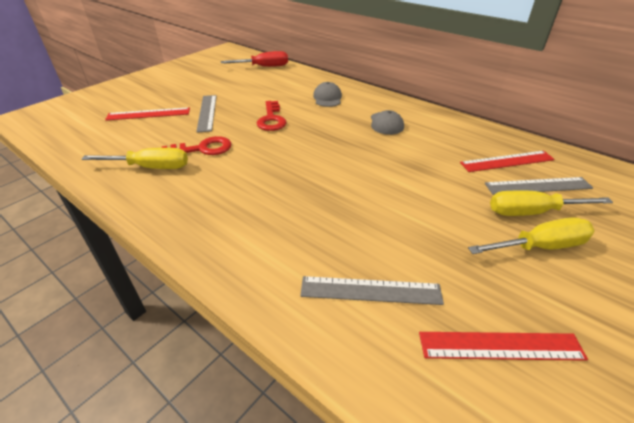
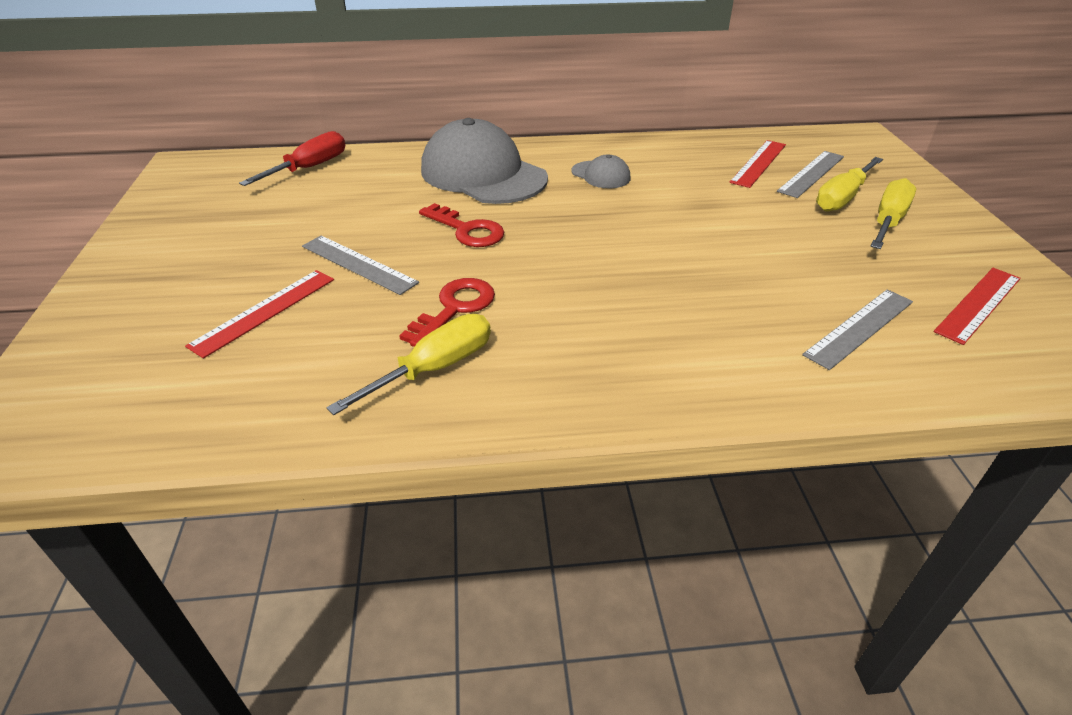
camera: 45 degrees left, 0 degrees up
grey cap [313,82,342,107] -> grey cap [421,118,548,204], size x2.22

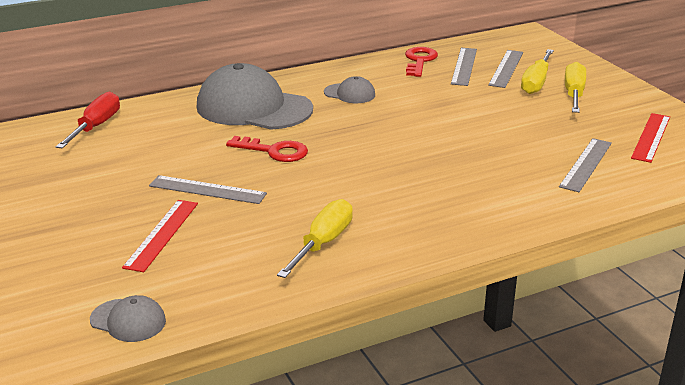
camera: 20 degrees left, 10 degrees down
red key [399,278,495,347] -> red key moved to [405,47,438,77]
red ruler [729,140,786,188] -> grey ruler [451,48,477,86]
none -> grey cap [90,295,166,342]

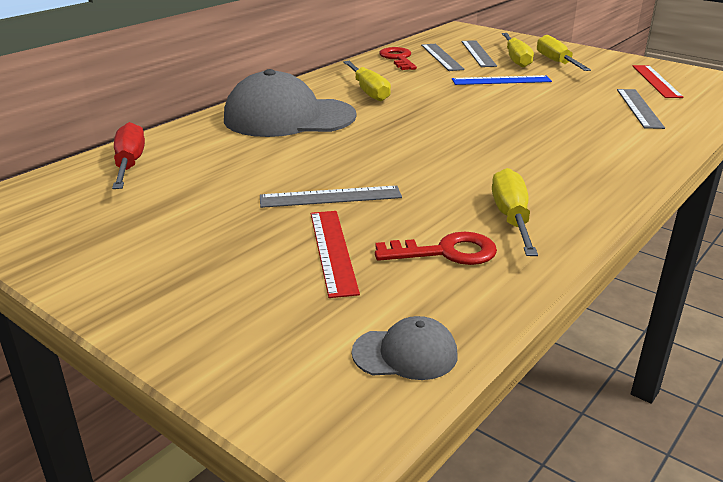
camera: 25 degrees left, 0 degrees up
red key [226,136,308,162] -> red key moved to [375,232,497,265]
grey cap [324,76,375,103] -> yellow screwdriver [343,61,391,101]
none -> blue ruler [452,75,552,85]

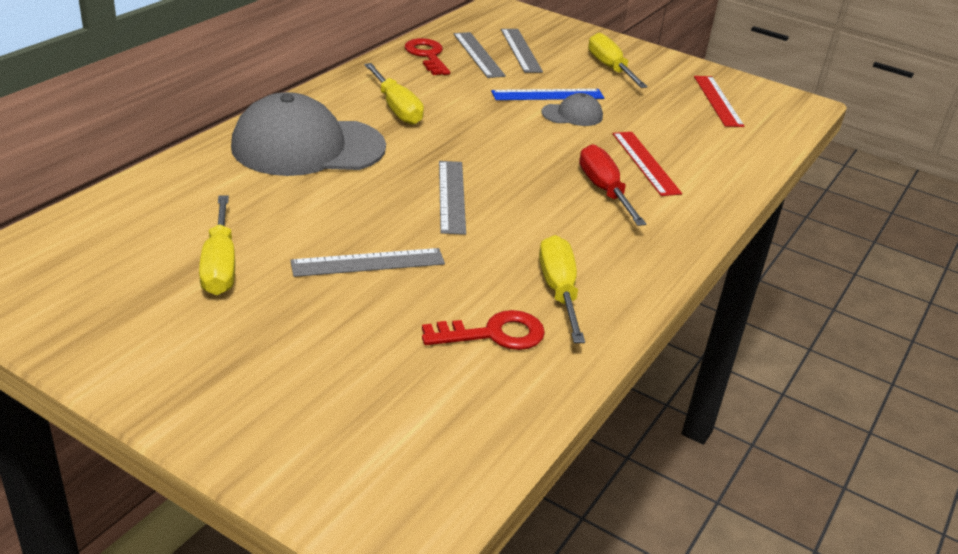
camera: 10 degrees left, 5 degrees up
red screwdriver [112,122,145,189] -> red screwdriver moved to [579,144,646,226]
red ruler [311,211,360,298] -> red ruler moved to [612,132,682,196]
grey cap [352,316,458,380] -> grey cap moved to [541,93,603,126]
yellow screwdriver [502,33,534,68] -> yellow screwdriver moved to [199,195,235,295]
grey ruler [617,89,665,129] -> grey ruler moved to [439,161,466,235]

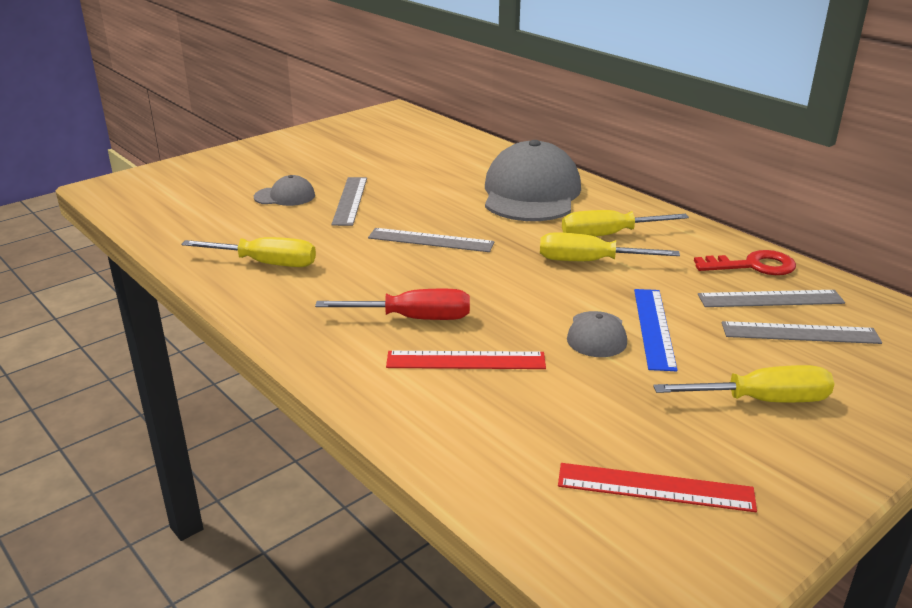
camera: 110 degrees right, 5 degrees down
yellow screwdriver [199,195,235,295] -> yellow screwdriver moved to [540,232,680,261]
red key [422,310,545,350] -> none
none -> grey cap [254,175,315,206]

